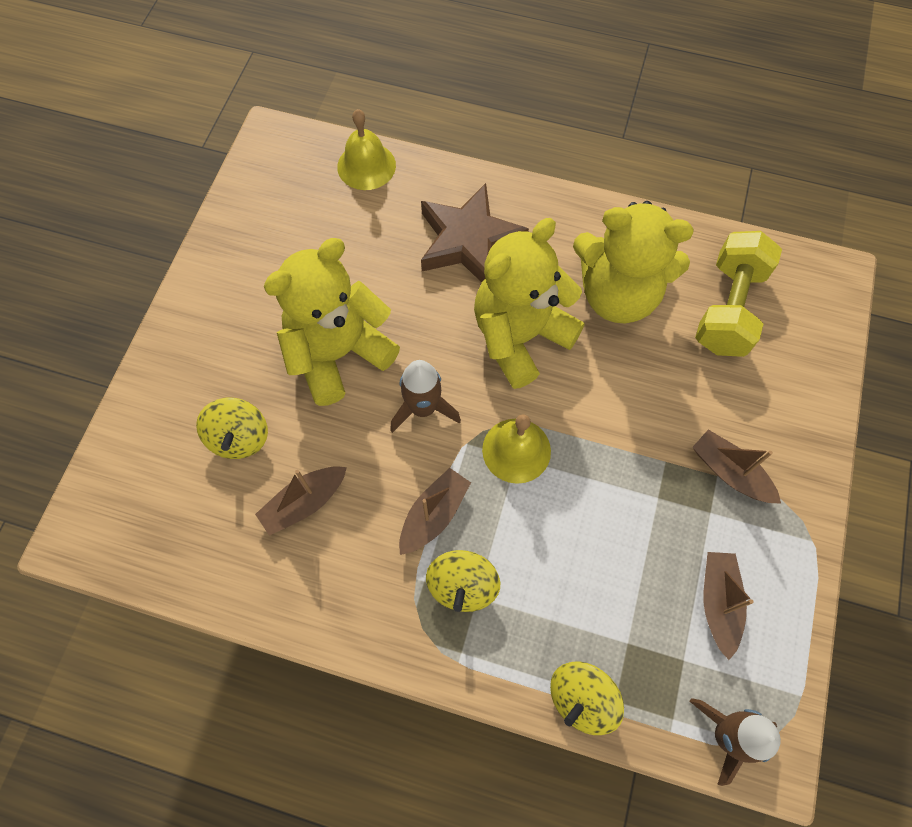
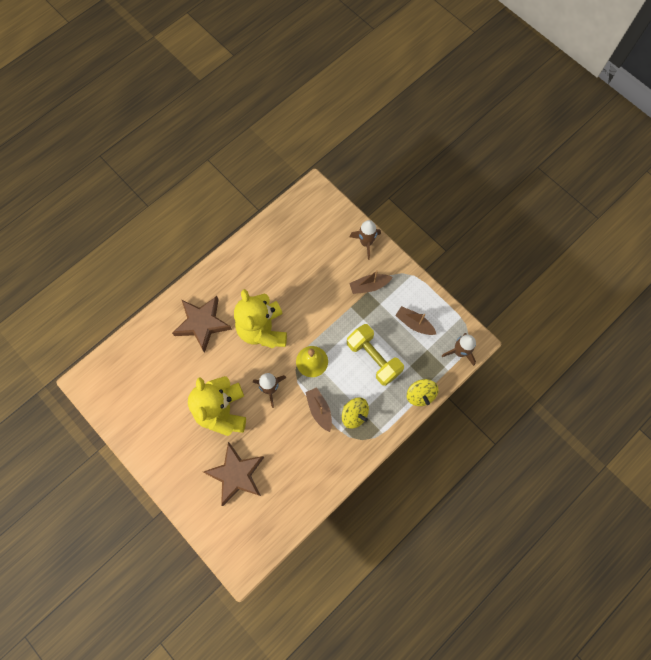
camera: 60 degrees left, 5 degrees up
yellow spinning top [196,398,268,459] -> brown star [203,442,264,506]
brown boat [255,466,347,536] -> none
yellow bell [337,109,396,190] -> none
yellow teddy bear [573,201,694,324] -> none
yellow dumbbell [695,231,782,357] -> yellow dumbbell moved to [347,324,404,386]
none -> brown rocket [350,220,381,260]

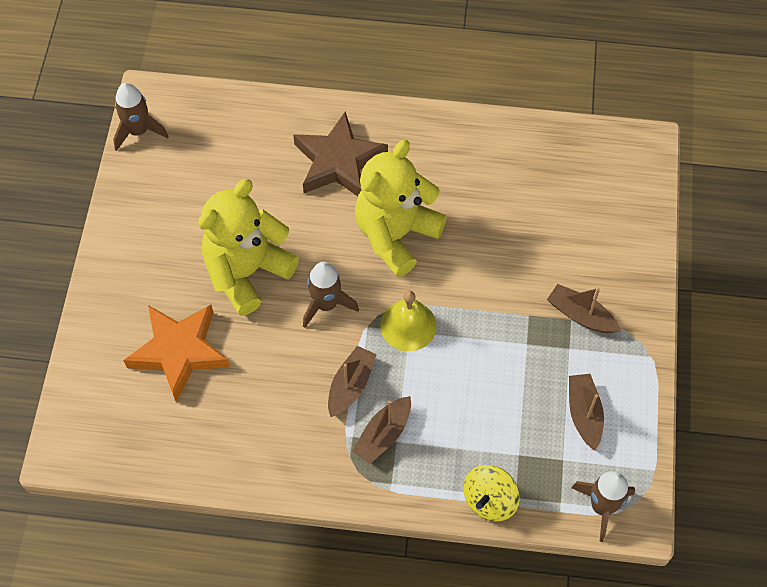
camera: 50 degrees right, 10 degrees down
brown star [203,442,264,506] -> orange star [123,305,230,402]
yellow spinning top [342,397,369,429] -> brown boat [352,396,411,464]
yellow dumbbell [347,324,404,386] -> none
brown rocket [350,220,381,260] -> brown rocket moved to [113,83,169,151]

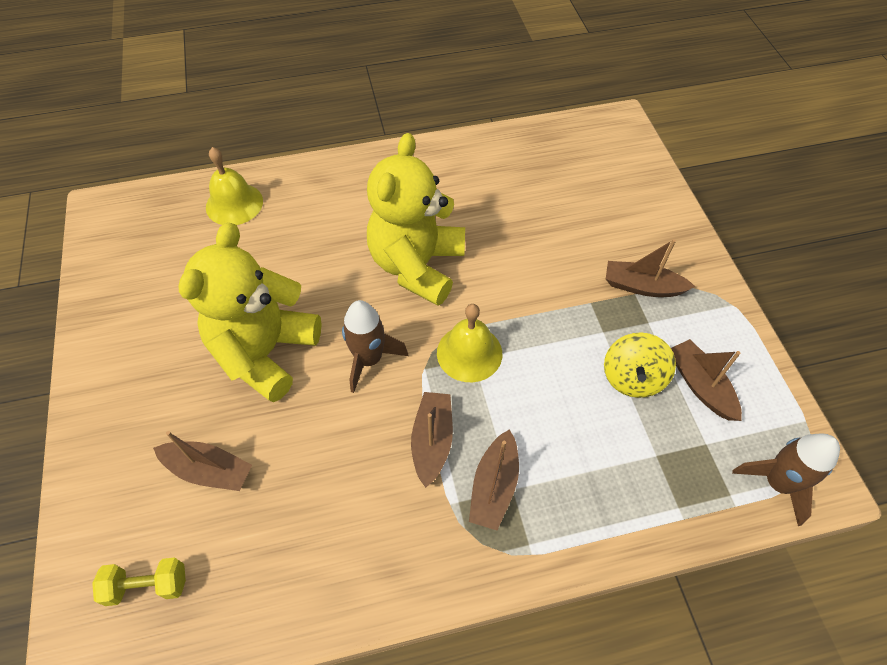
camera: 20 degrees left, 5 degrees down
brown rocket [113,83,169,151] -> none
orange star [123,305,230,402] -> brown boat [153,431,252,491]
brown star [293,112,388,196] -> none
yellow spinning top [463,465,520,521] -> yellow spinning top moved to [604,332,676,398]
none -> yellow dumbbell [92,557,186,606]
none -> yellow bell [206,147,263,225]

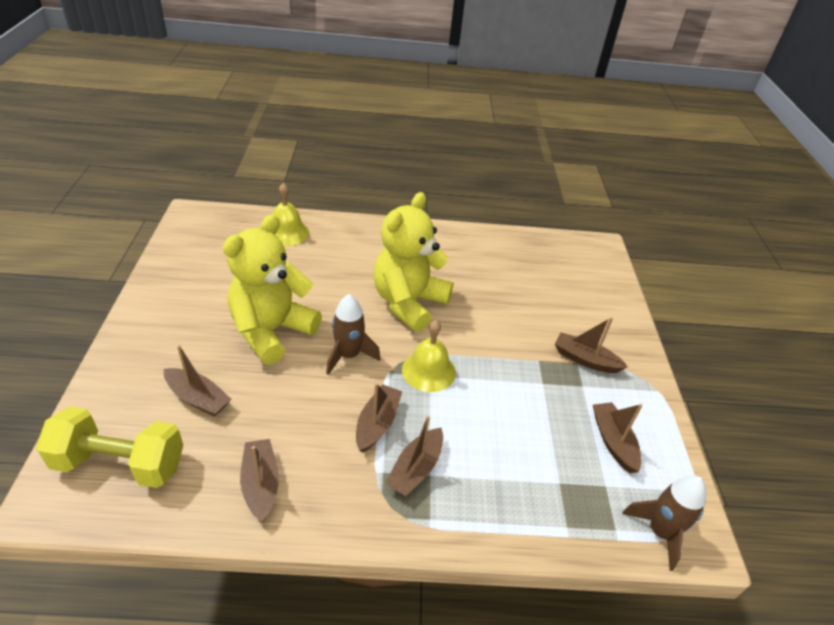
camera: 10 degrees right, 15 degrees down
yellow dumbbell [92,557,186,606] -> yellow dumbbell [36,406,183,488], size x1.90
yellow spinning top [604,332,676,398] -> none
none -> brown boat [240,439,279,522]

